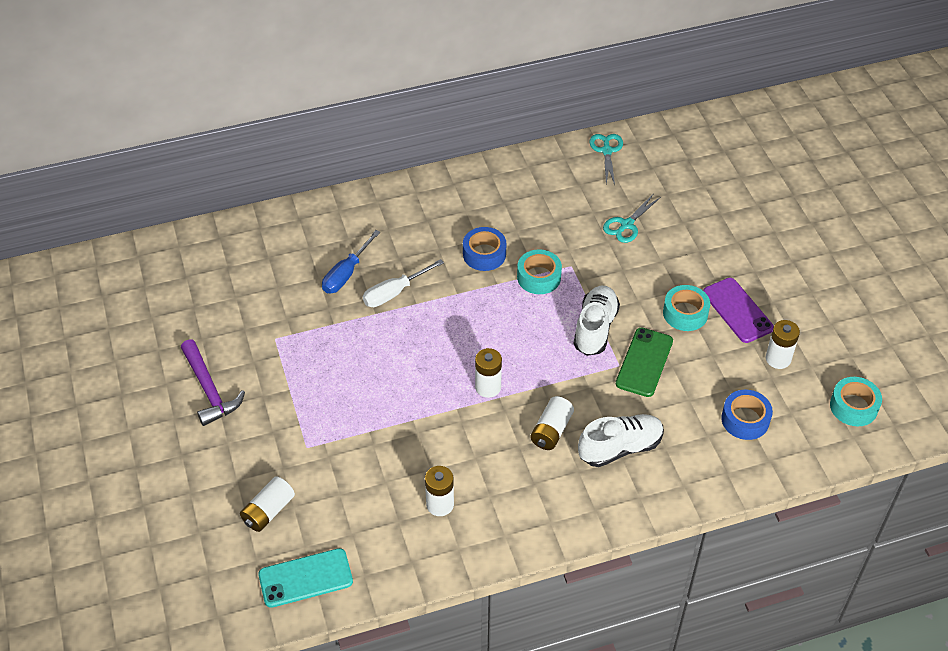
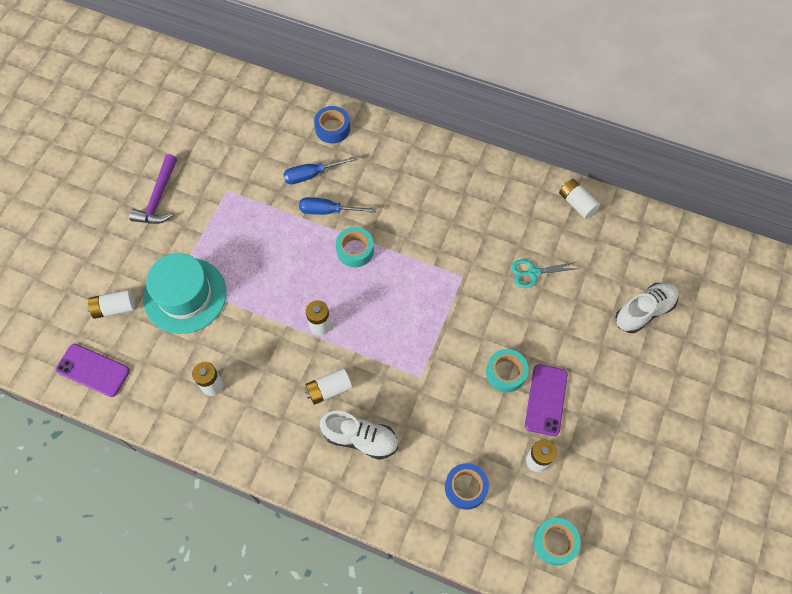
camera: 40 degrees right, 15 degrees up
turquoise phone [258,548,353,608] -> purple phone [56,344,130,397]
white screwdriver [363,259,444,307] -> blue screwdriver [299,197,376,215]
blue tape [463,227,506,271] -> blue tape moved to [314,106,350,143]
turquoise tape [517,249,562,294] -> turquoise tape moved to [335,227,374,267]
white shoe [574,286,620,356] -> white shoe moved to [615,283,679,333]
turquoise scissors [589,134,623,185] -> white battery [559,179,600,219]
green phone [616,328,673,397] -> none
none -> turquoise hat [143,253,227,334]

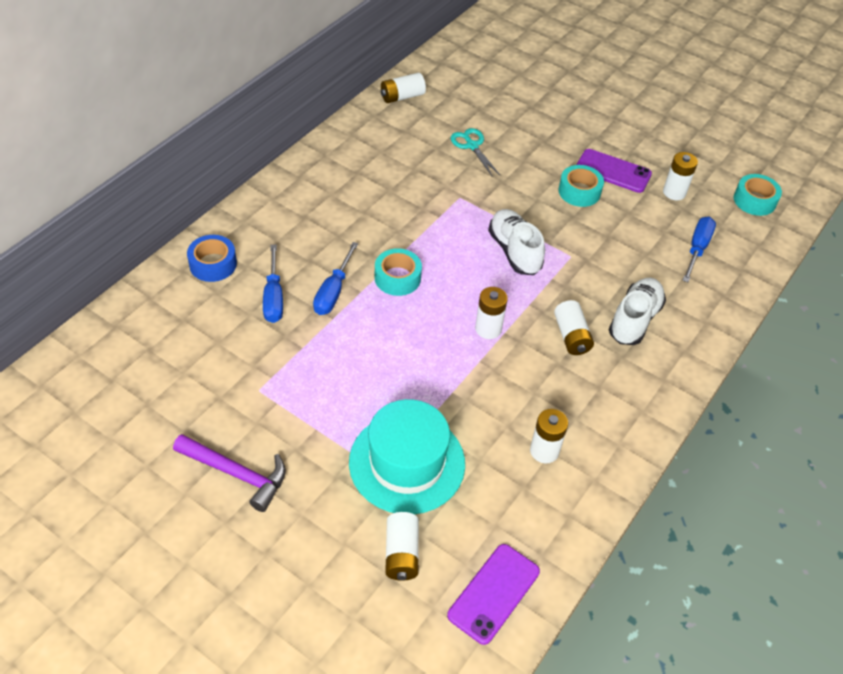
camera: 80 degrees left, 15 degrees down
blue tape [445,463,489,510] -> blue screwdriver [682,217,716,282]
turquoise scissors [511,259,580,288] -> turquoise scissors turned 150 degrees clockwise [451,128,500,177]
white shoe [615,283,679,333] -> white shoe moved to [488,209,545,275]

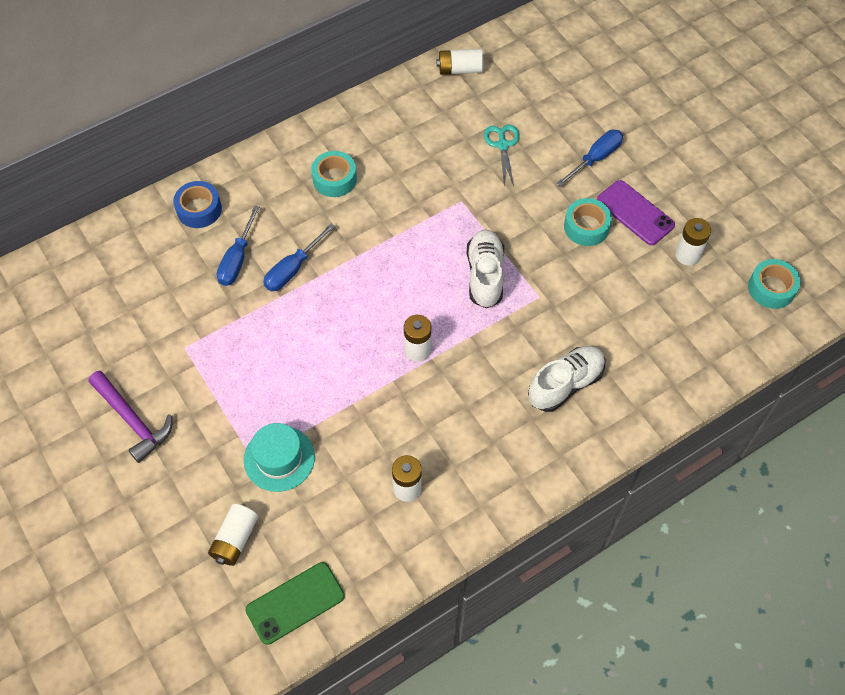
camera: 25 degrees right, 10 degrees up
turquoise hat [349,399,465,514] -> turquoise hat [244,423,315,492], size x0.65
turquoise tape [375,248,422,296] -> turquoise tape moved to [311,151,357,197]
purple phone [447,544,540,645] -> green phone [245,562,345,645]
white battery [554,300,594,355] -> none
blue screwdriver [682,217,716,282] -> blue screwdriver moved to [556,130,623,187]

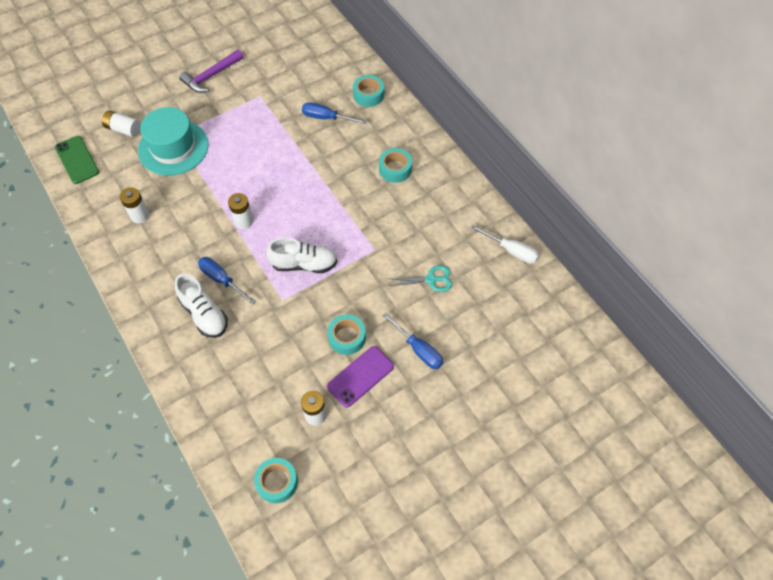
camera: 90 degrees right, 0 degrees up
blue tape [173,181,222,228] -> turquoise tape [353,75,384,107]
turquoise hat [244,423,315,492] -> turquoise hat [138,107,209,176], size x1.54
blue screwdriver [263,223,335,291] -> blue screwdriver moved to [198,257,256,305]
white battery [436,49,483,75] -> white screwdriver [471,225,539,264]

